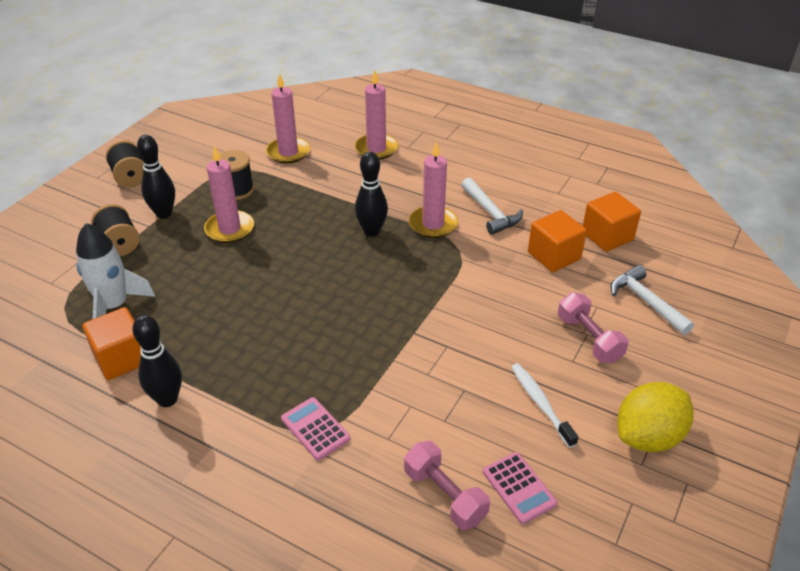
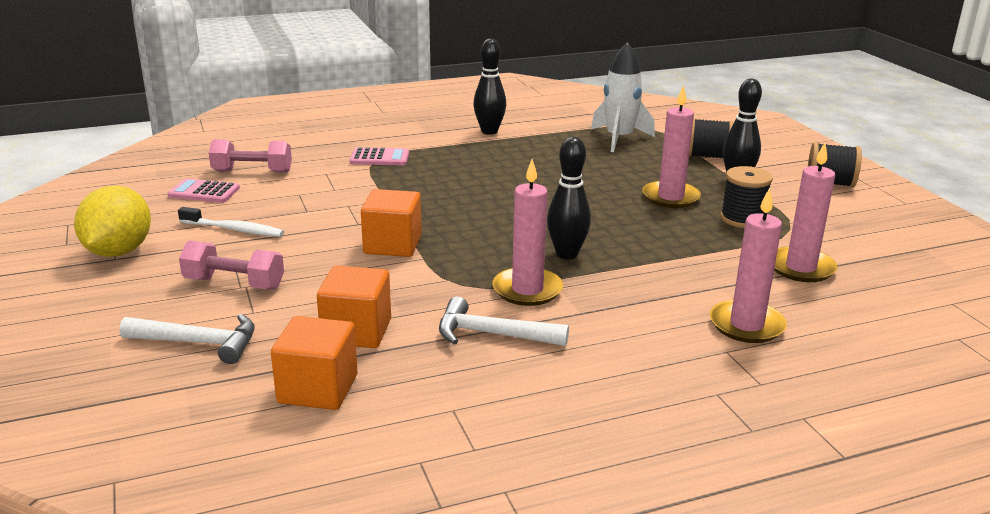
camera: 130 degrees right, 15 degrees down
orange cube [83,307,141,380] -> orange cube moved to [361,189,422,257]

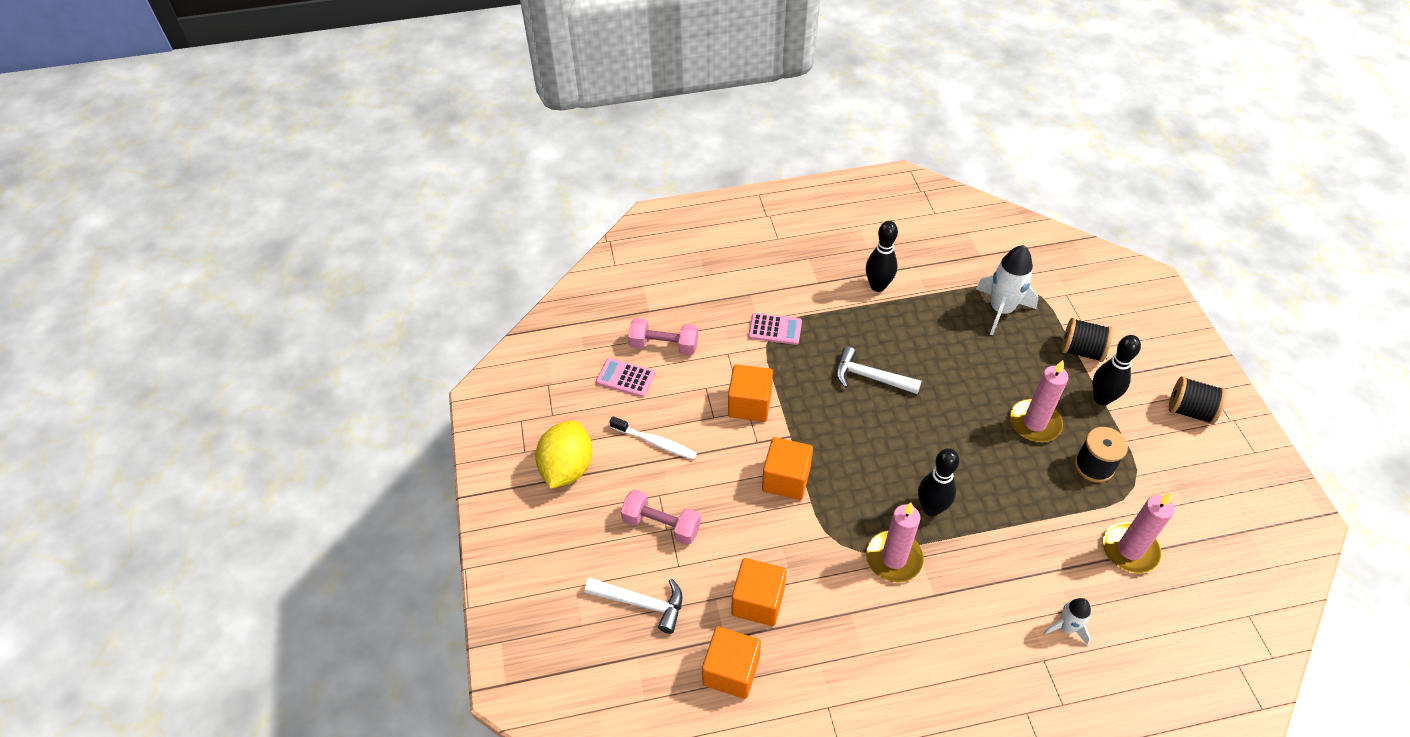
camera: 10 degrees right, 25 degrees up
white hammer [439,296,569,346] -> white hammer moved to [836,346,921,394]
pink candle [710,188,787,343] -> white rocket [1044,598,1091,645]
none -> orange cube [728,364,773,422]

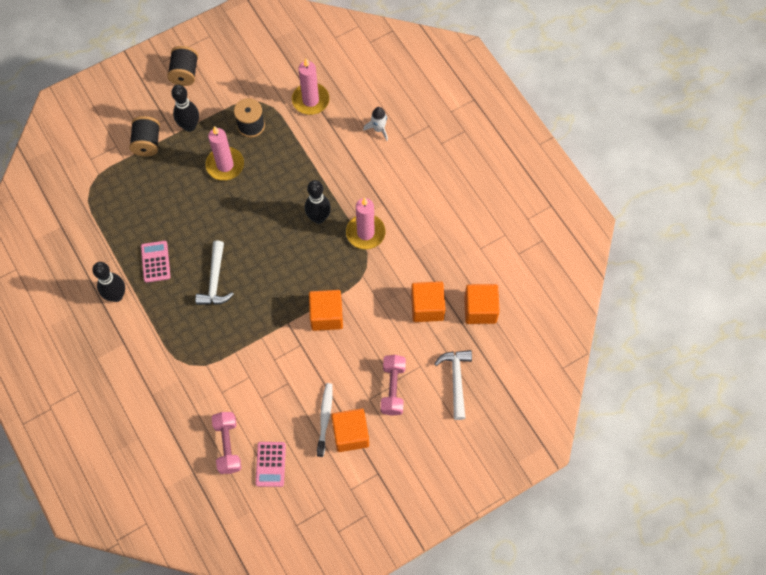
camera: 110 degrees left, 15 degrees up
yellow lemon [535,420,592,489] -> none
orange cube [728,364,773,422] -> orange cube moved to [331,408,369,452]
pink calculator [748,313,802,345] -> pink calculator moved to [141,241,170,283]
white rocket [976,245,1038,335] -> none

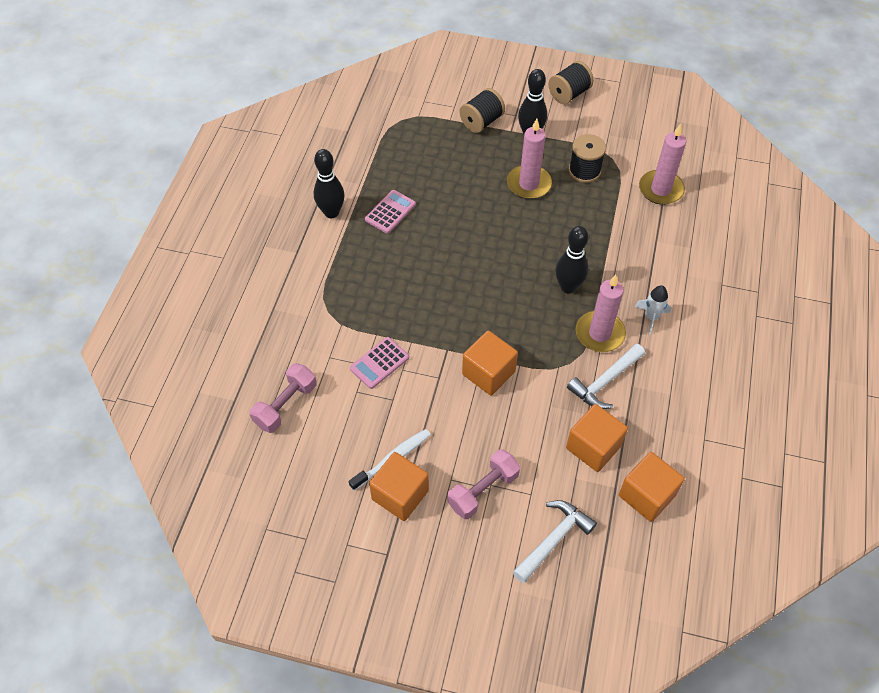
camera: 45 degrees right, 10 degrees down
white hammer [195,241,234,305] -> white hammer moved to [567,344,645,409]
pink calculator [255,442,286,487] -> pink calculator moved to [350,337,409,389]
white rocket [363,107,388,141] -> white rocket moved to [635,286,671,334]

